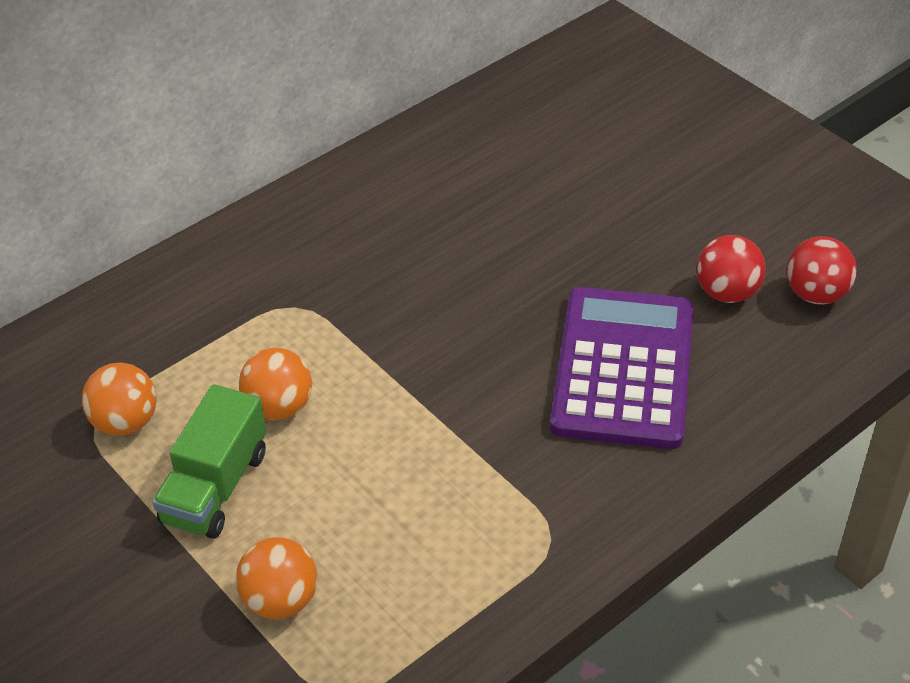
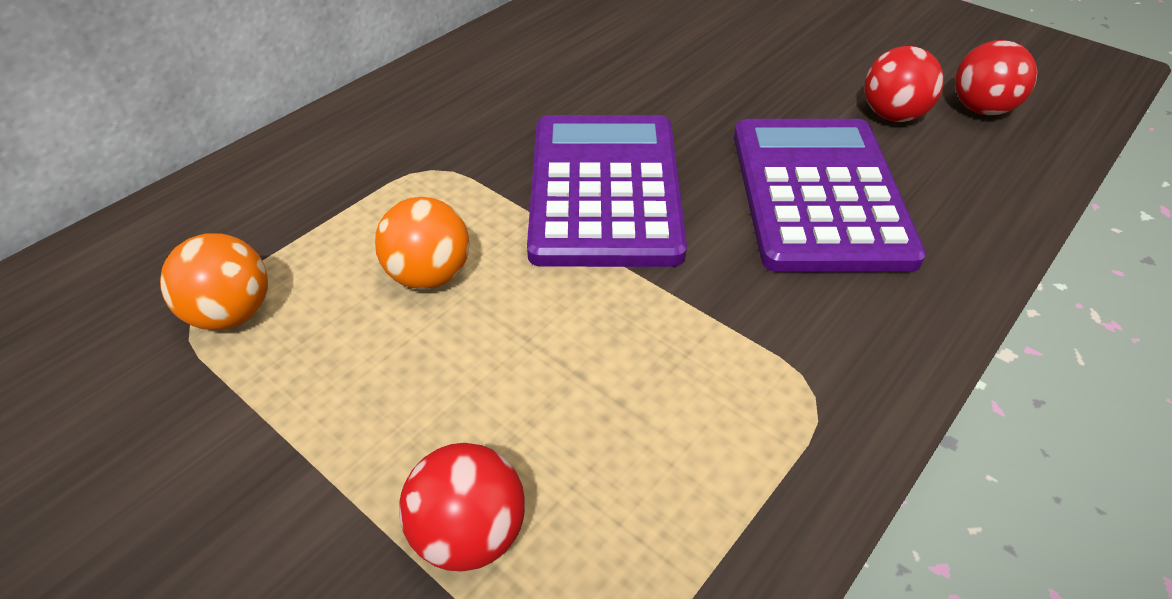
camera: 10 degrees left, 0 degrees up
green truck [152,384,266,539] -> none
orange ball [236,537,317,619] -> red ball [399,443,525,571]
none -> purple calculator [527,115,687,267]

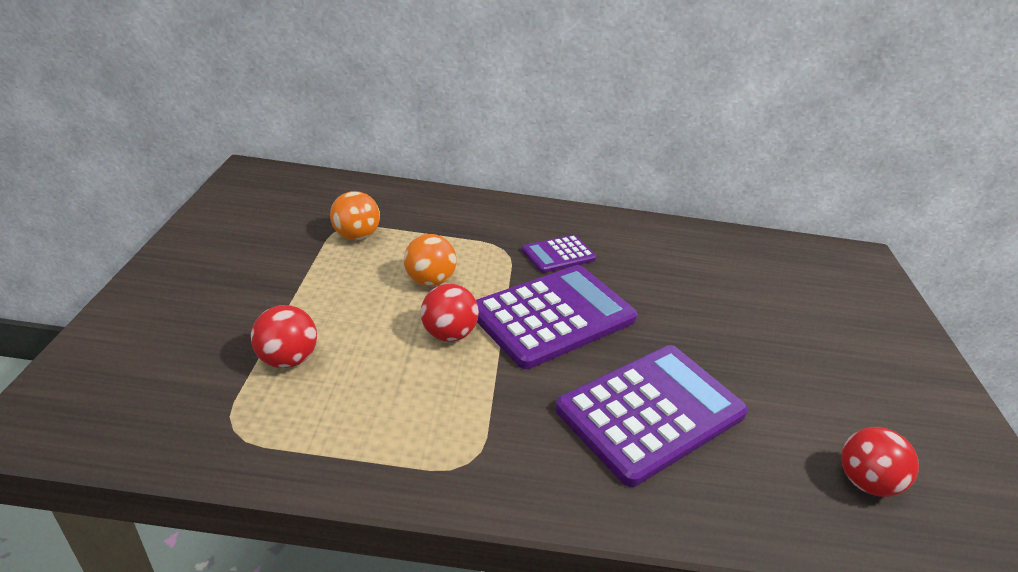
camera: 50 degrees right, 10 degrees down
red ball [865,46,944,122] -> red ball moved to [421,284,479,342]
none -> purple calculator [521,235,597,273]

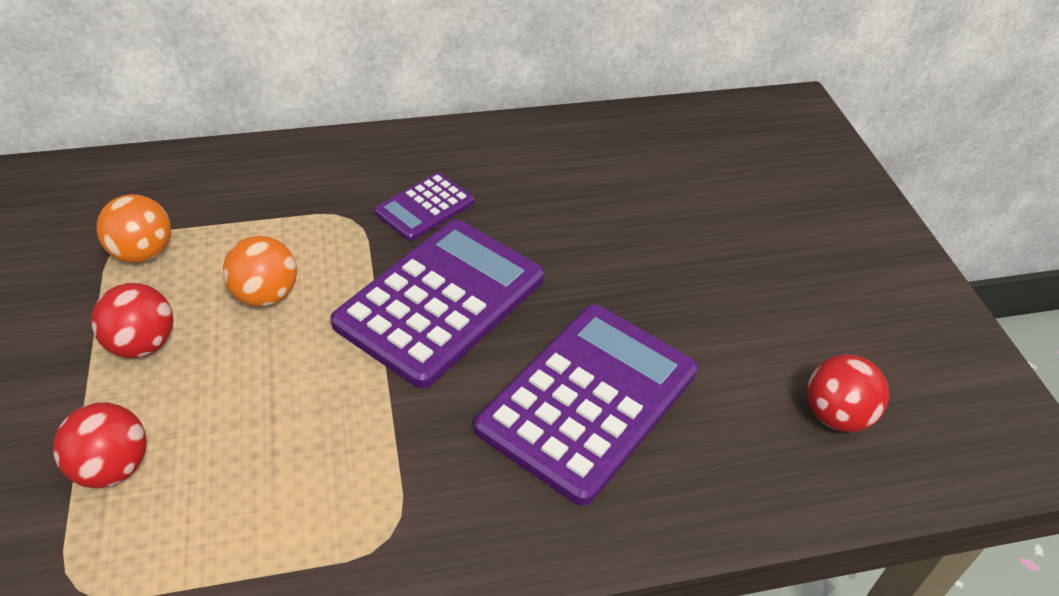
camera: 15 degrees left, 10 degrees up
red ball [421,284,479,342] -> red ball moved to [91,283,173,358]

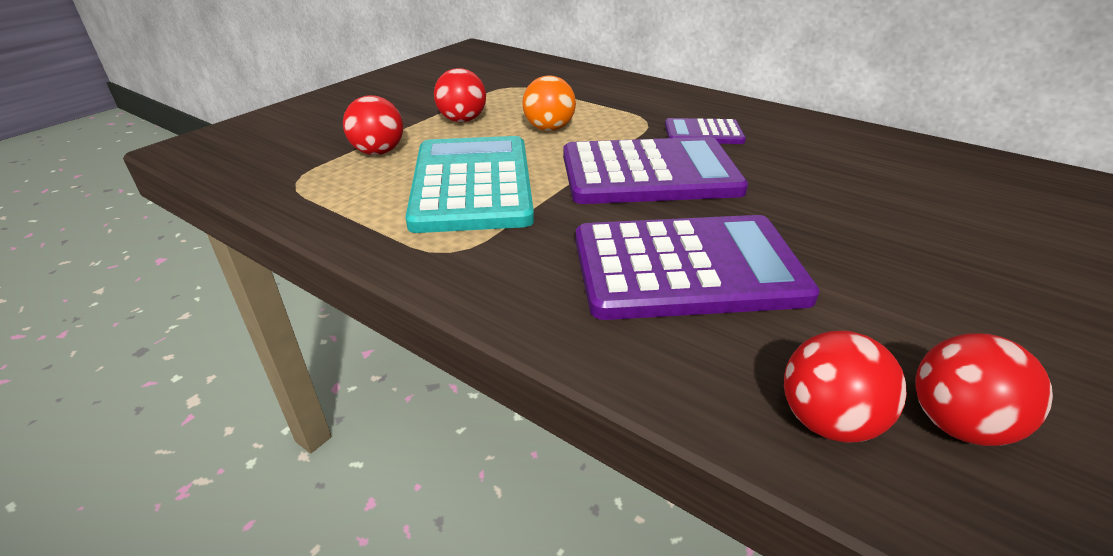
camera: 50 degrees right, 10 degrees down
orange ball [97,194,171,263] -> none
none -> turquoise calculator [405,136,534,233]
none -> red ball [784,331,907,443]

